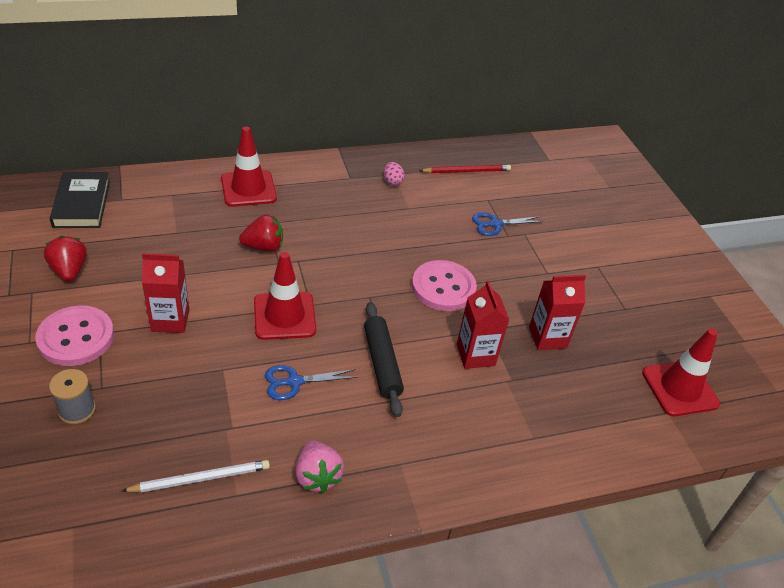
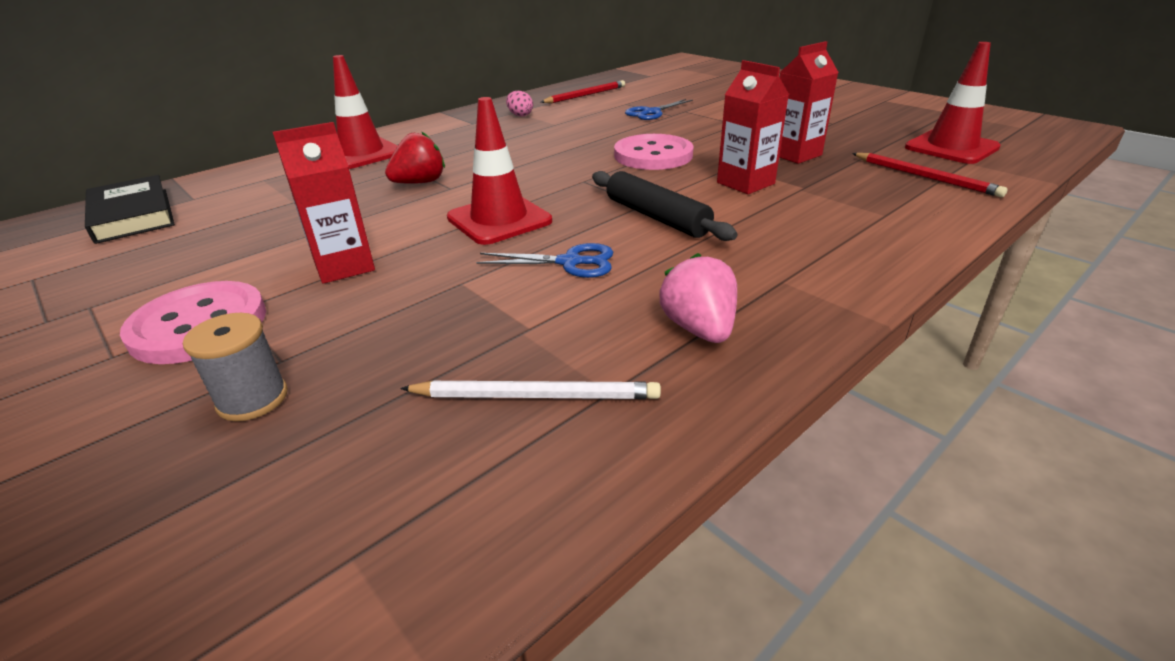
camera: 20 degrees left, 10 degrees down
red strawberry [44,236,87,282] -> none
white pencil [122,460,270,492] -> white pencil turned 45 degrees clockwise [400,381,661,399]
blue scissors [265,365,358,400] -> blue scissors turned 135 degrees counterclockwise [476,243,613,278]
pink strawberry [295,441,344,493] -> pink strawberry turned 150 degrees counterclockwise [660,253,737,343]
none -> red pencil [852,153,1008,197]

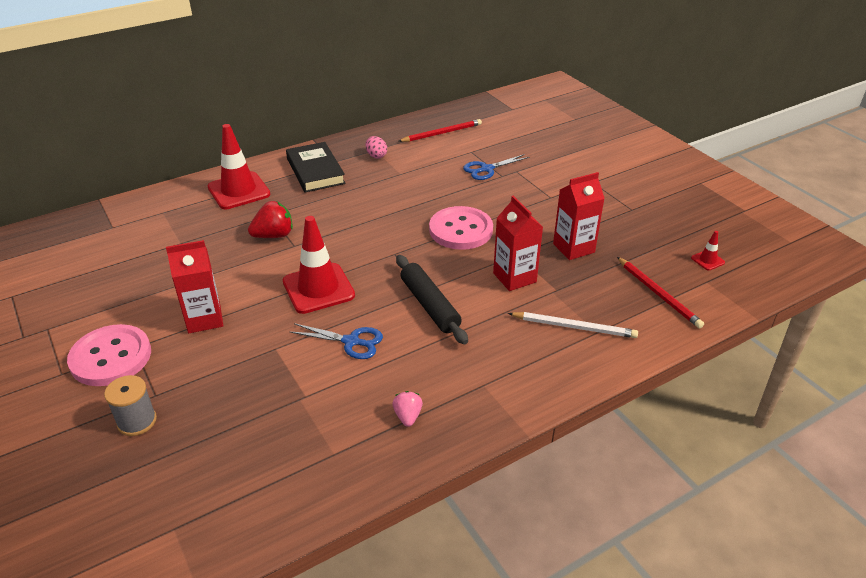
camera: 10 degrees right, 5 degrees up
black book [85,175,175,244] -> black book moved to [286,142,346,193]
white pencil [400,381,661,399] -> white pencil moved to [508,312,638,338]
pink strawberry [660,253,737,343] -> pink strawberry [392,391,423,427], size x0.61
red traffic cone [905,42,1001,164] -> red traffic cone [691,231,725,270], size x0.43

